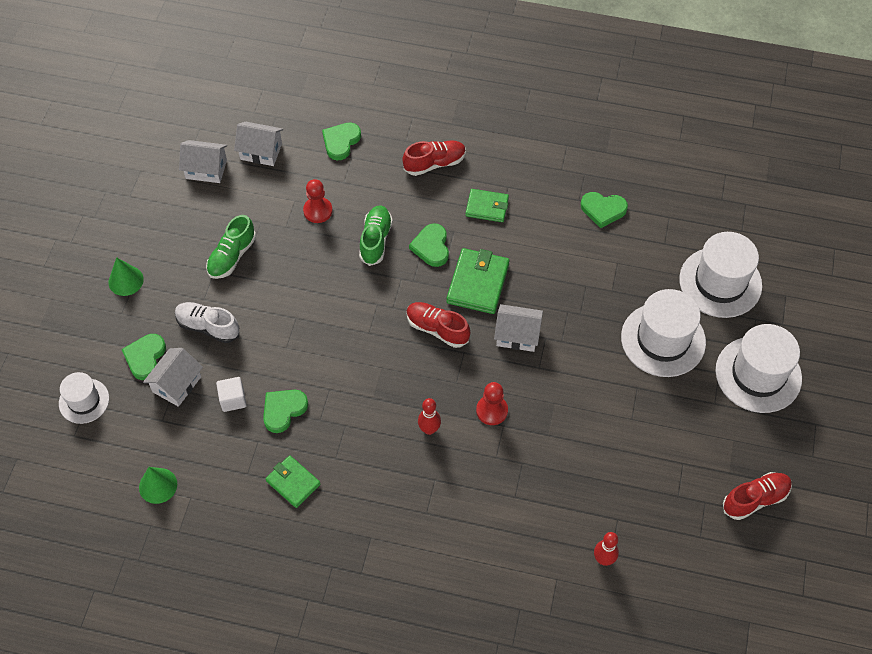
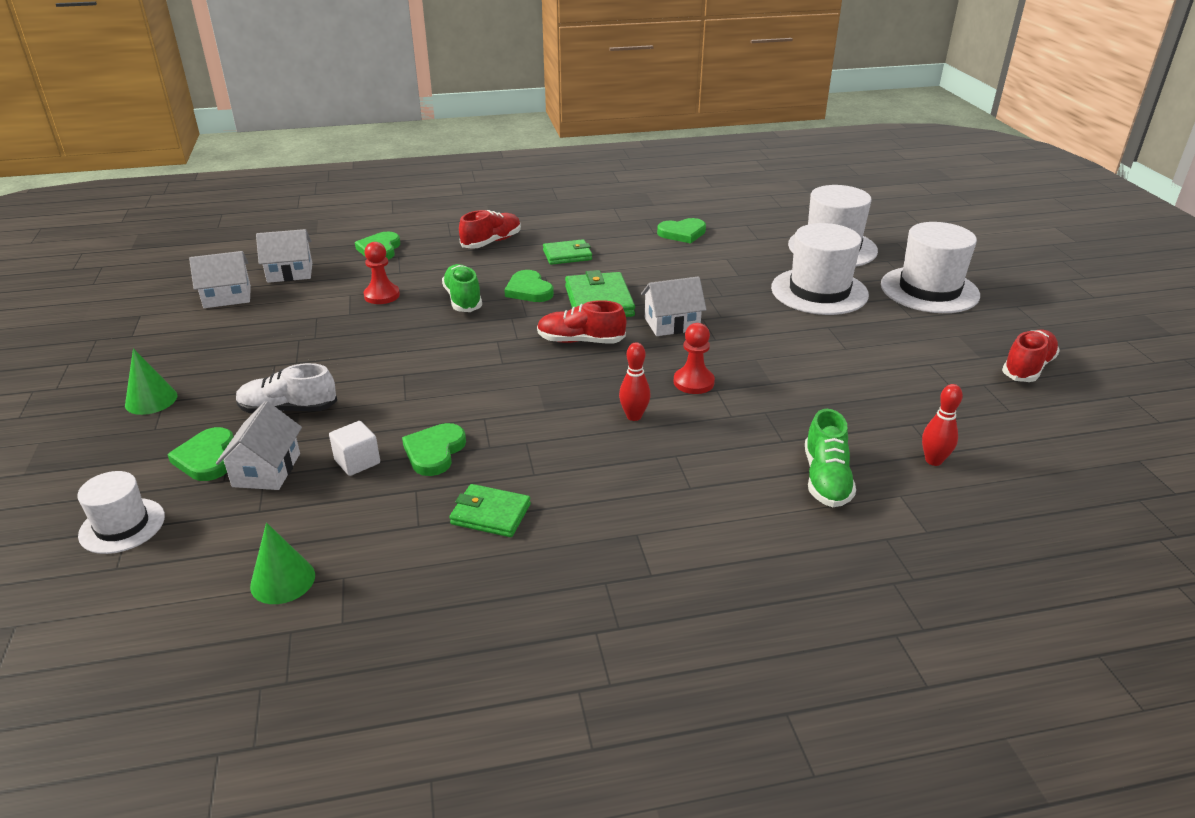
camera: 25 degrees left, 25 degrees down
green shoe [206,215,256,279] -> green shoe moved to [805,409,856,507]

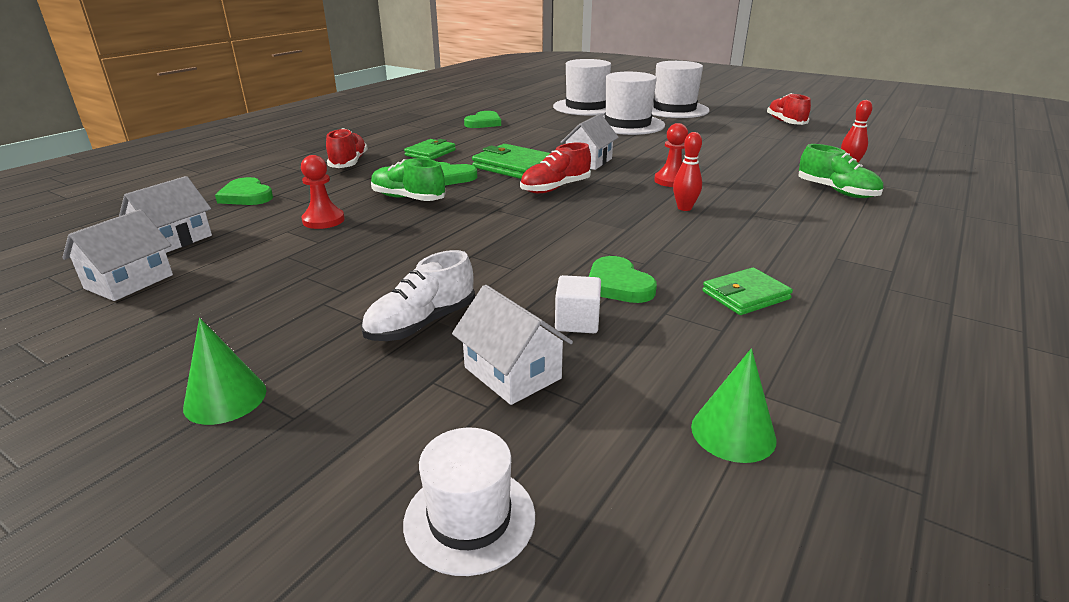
camera: 45 degrees left, 5 degrees down
green heart [167,427,233,481] -> none

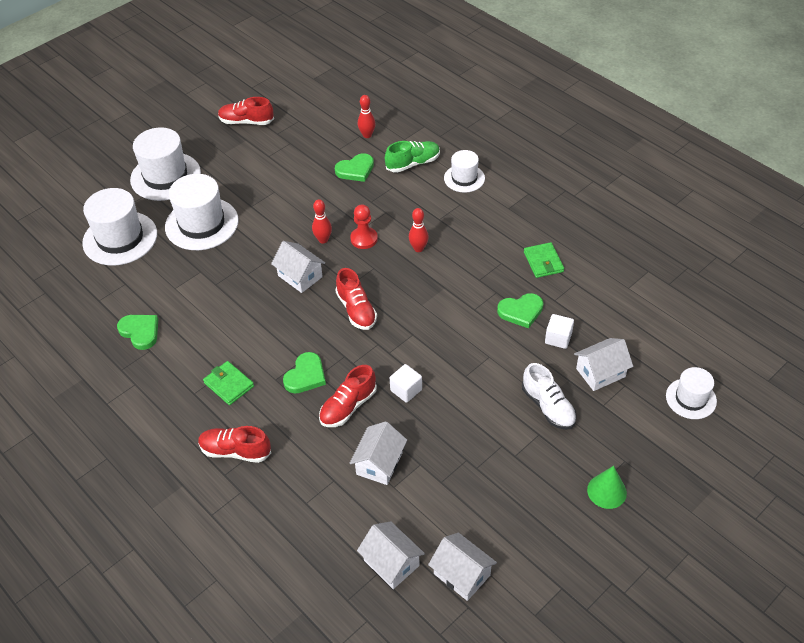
camera: 75 degrees left, 20 degrees up
green heart [215,177,273,205] -> green heart moved to [335,153,374,182]
red pawn [301,155,345,229] -> white house [350,421,407,485]
green shoe [371,158,446,201] -> red shoe [319,365,377,427]
green wallet [472,144,550,179] -> none
green cone [691,348,777,463] -> none
none -> red bowling pin [312,199,332,243]
none -> white cube [390,364,422,403]
none -> white hat [444,150,485,193]

